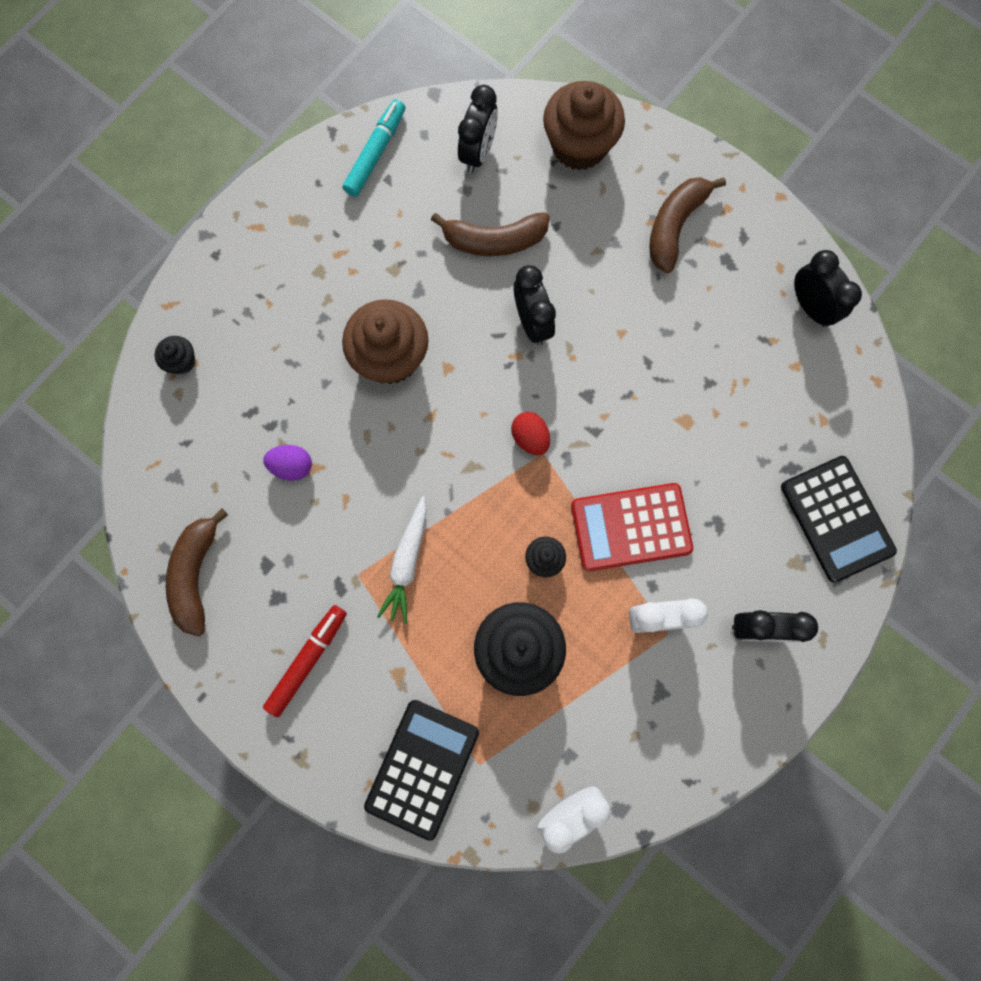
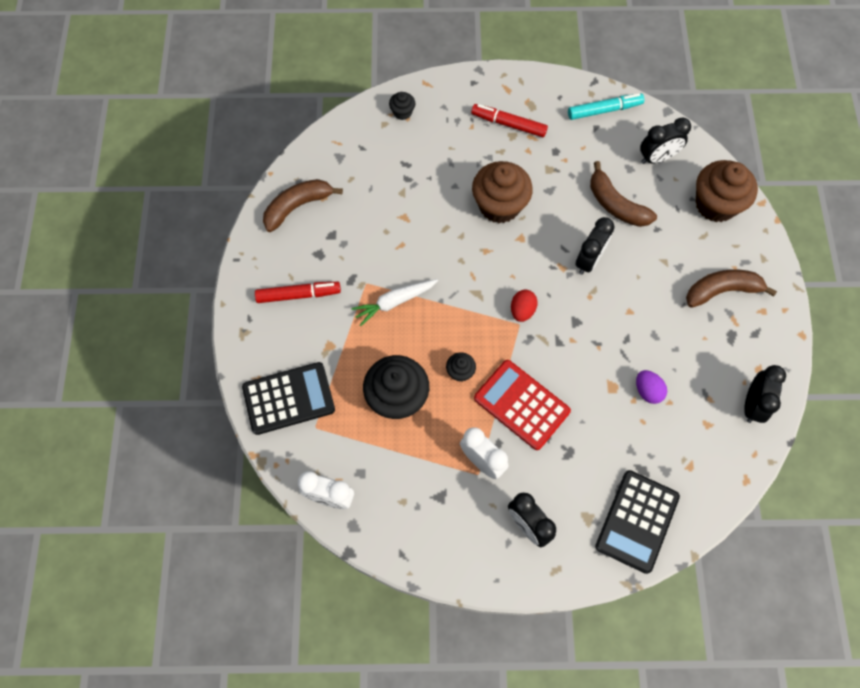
camera: 50 degrees right, 10 degrees down
purple egg [263,445,312,481] -> purple egg moved to [636,370,667,404]
none -> red marker [471,104,548,137]

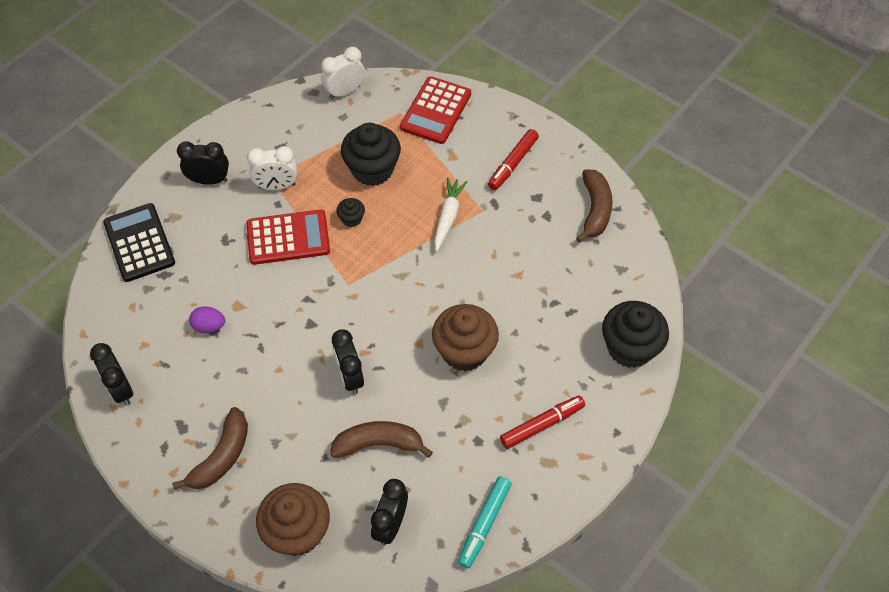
camera: 130 degrees right, 10 degrees down
black calculator [242,362,335,435] -> red calculator [400,76,471,144]
black cupcake [389,92,415,120] -> black cupcake [602,301,669,368], size x2.15
red egg [511,290,538,322] -> none

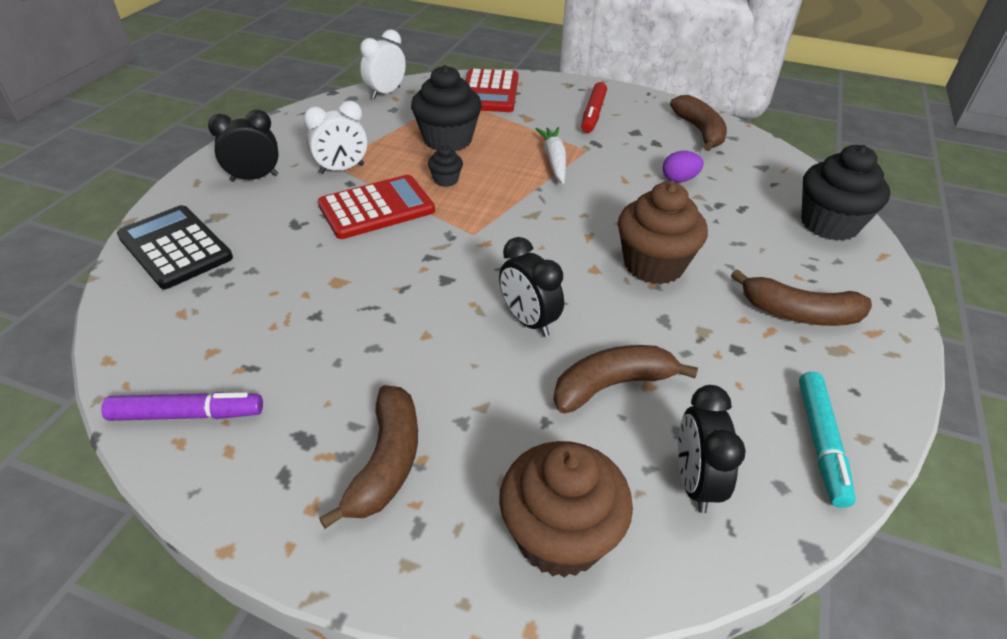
camera: 20 degrees left, 15 degrees down
black clock [90,343,133,405] -> purple marker [101,392,263,421]
purple egg [189,306,225,333] -> purple egg moved to [663,151,704,183]
red marker [500,396,585,449] -> brown banana [731,269,872,326]

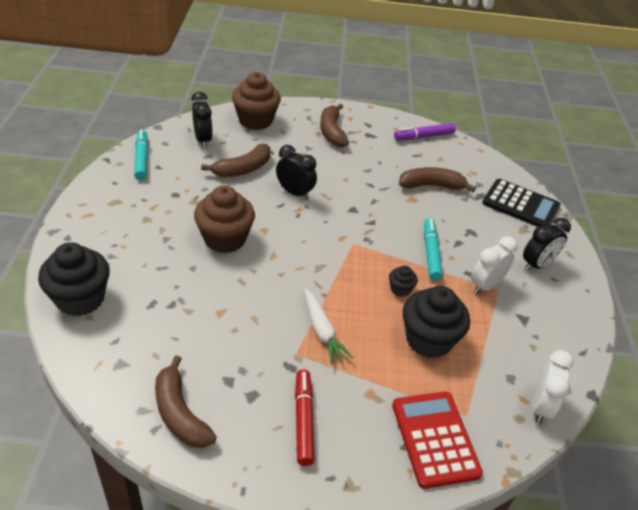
camera: 160 degrees right, 0 degrees up
red calculator [318,175,435,239] -> turquoise marker [424,218,443,281]
purple egg [663,151,704,183] -> none
brown banana [731,269,872,326] -> brown banana moved to [399,167,476,192]

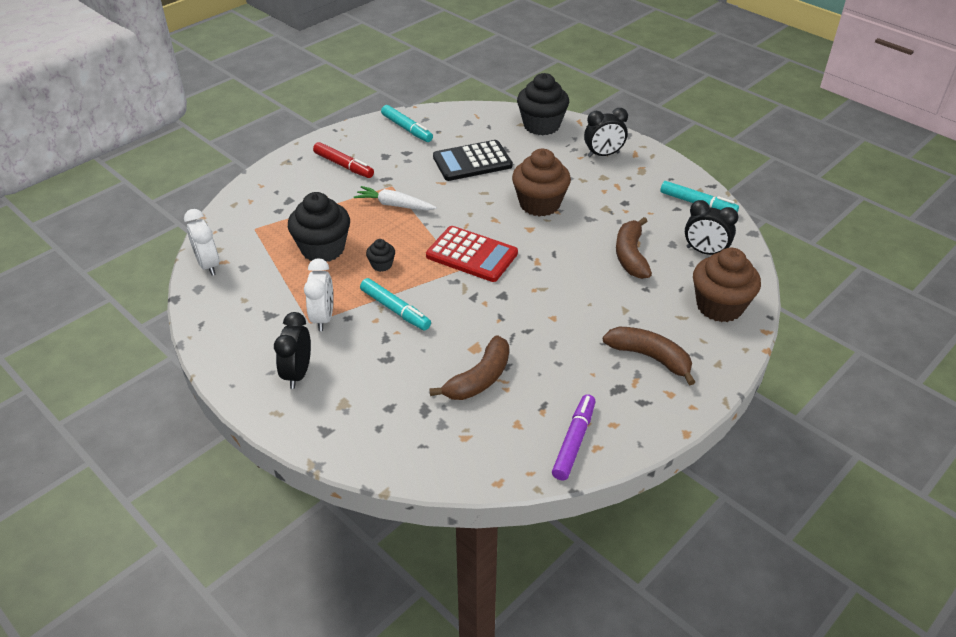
camera: 135 degrees right, 0 degrees up
brown banana [155,355,217,448] -> turquoise marker [381,105,433,142]
black clock [276,145,317,200] -> black clock moved to [584,108,628,157]
red calculator [392,391,483,489] -> red calculator moved to [426,226,518,282]
black calculator [482,179,561,227] -> black calculator moved to [433,140,513,181]

